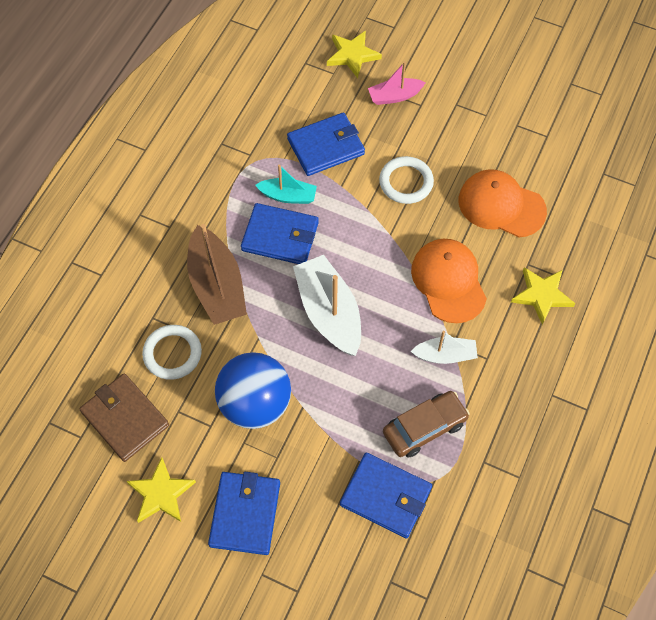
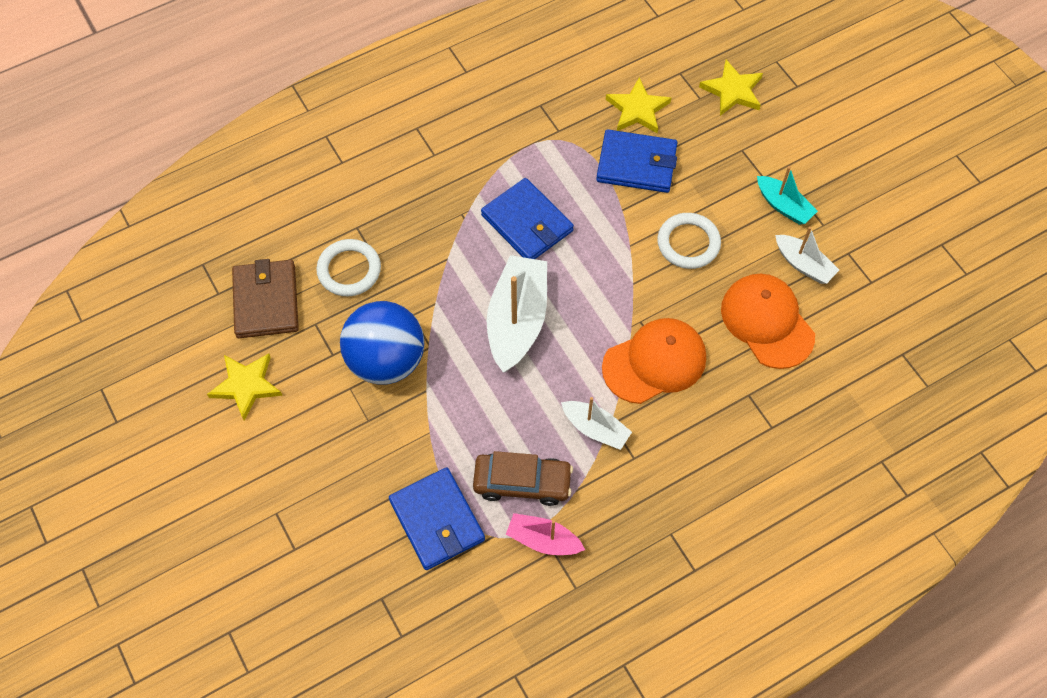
camera: 35 degrees right, 0 degrees up
brown boat [187,224,247,325] -> none
blue wallet [208,472,280,555] -> none
turquoise boat [255,165,317,204] -> turquoise boat moved to [757,166,818,225]
pink boat [368,62,426,105] -> pink boat moved to [506,513,585,555]
orange cap [411,239,487,323] -> orange cap turned 45 degrees clockwise [602,318,706,404]
yellow star [511,267,575,325] -> yellow star moved to [606,77,671,134]
none -> white boat [775,227,839,284]

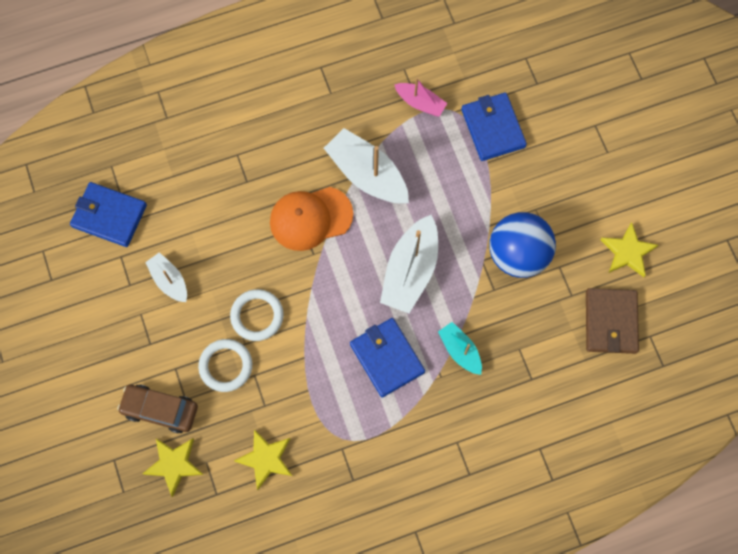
camera: 170 degrees left, 10 degrees up
white ring [316,239,381,296] -> white ring moved to [198,339,252,392]
brown car [473,451,573,506] -> brown car moved to [117,384,198,434]
white boat [561,397,632,450] -> white boat [324,128,409,204], size x1.77
blue wallet [596,129,677,193] -> blue wallet moved to [70,182,147,247]
orange cap [721,274,815,369] -> none
turquoise boat [757,166,818,225] -> turquoise boat moved to [438,322,482,375]

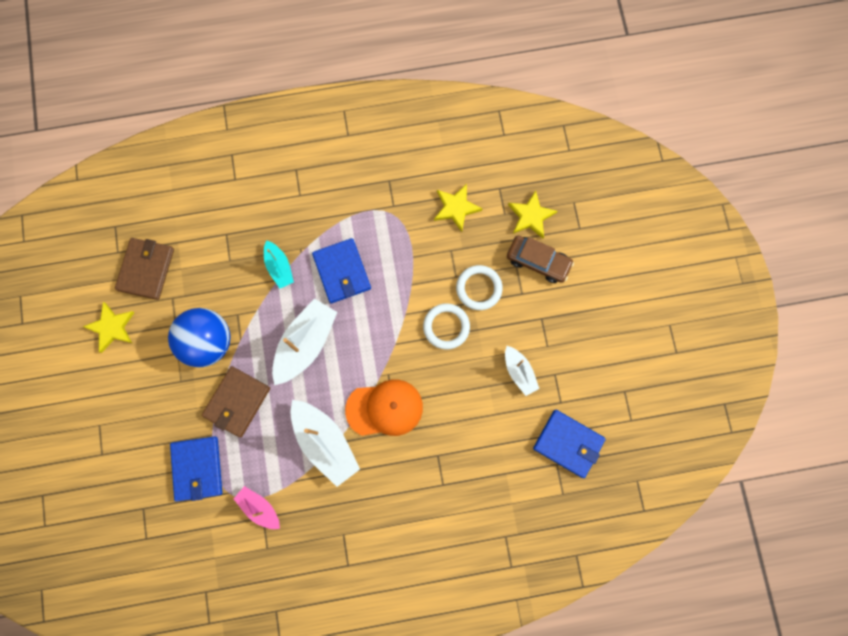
camera: 170 degrees left, 5 degrees up
none -> brown wallet [202,366,270,437]

